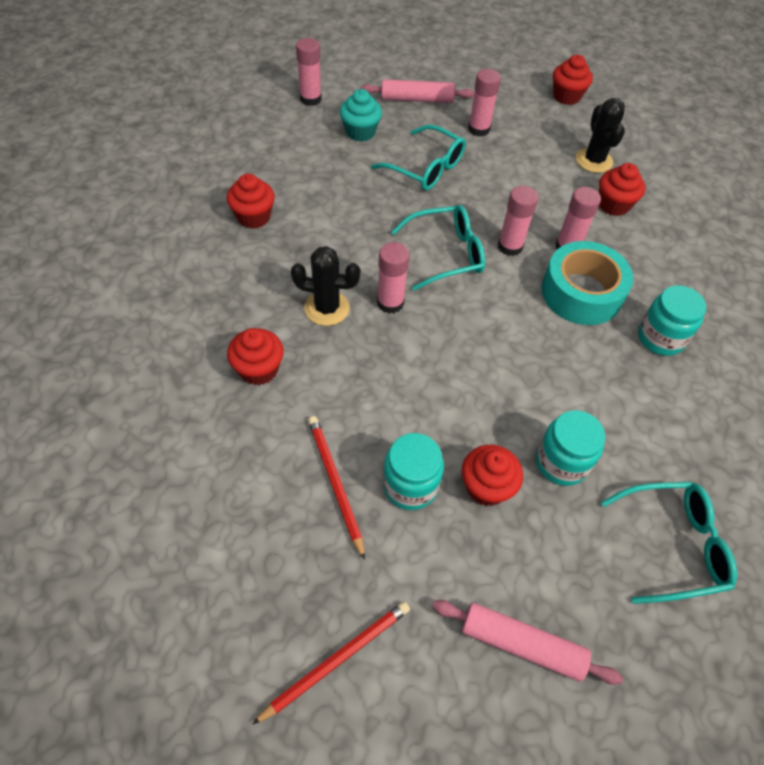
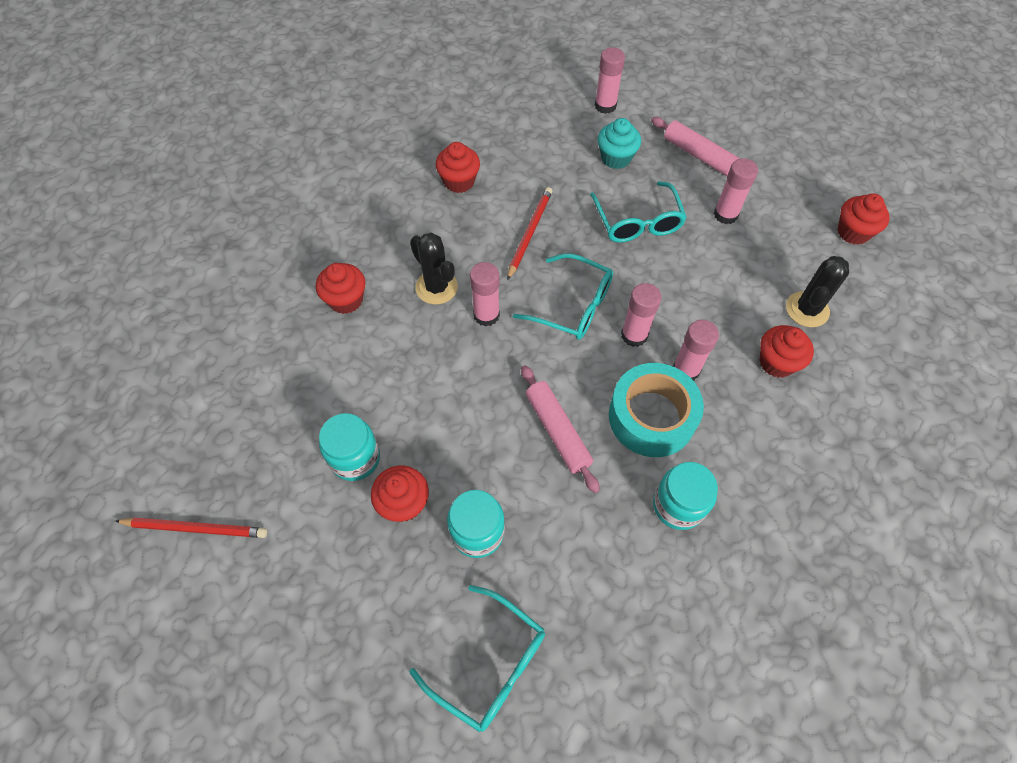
camera: 45 degrees right, 5 degrees up
red pencil [308,416,365,560] -> red pencil moved to [507,187,552,280]
pink rolling pin [433,600,623,685] -> pink rolling pin moved to [521,365,600,493]

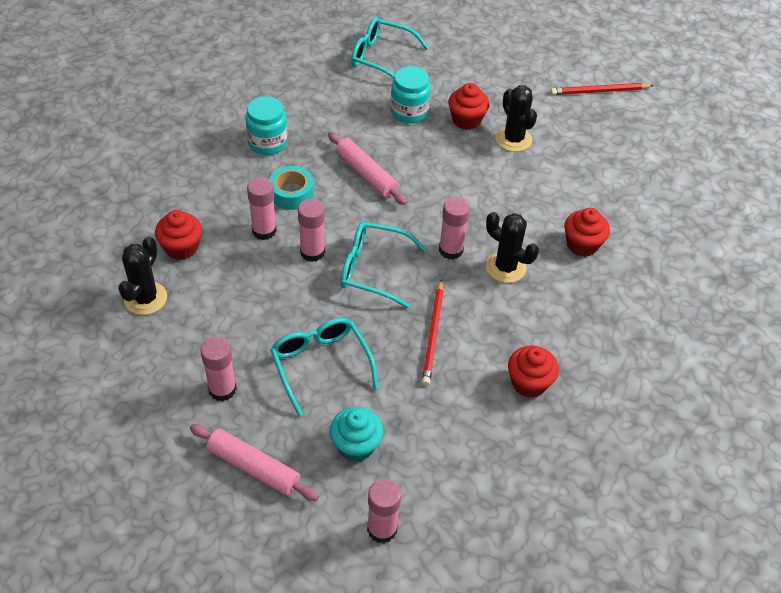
camera: 165 degrees right, 10 degrees down
turquoise jar [319,413,380,481] -> black cactus [496,85,537,152]
turquoise tape [609,363,704,457] -> turquoise tape [269,166,314,210], size x0.61
red cupcake [838,193,890,245] -> none

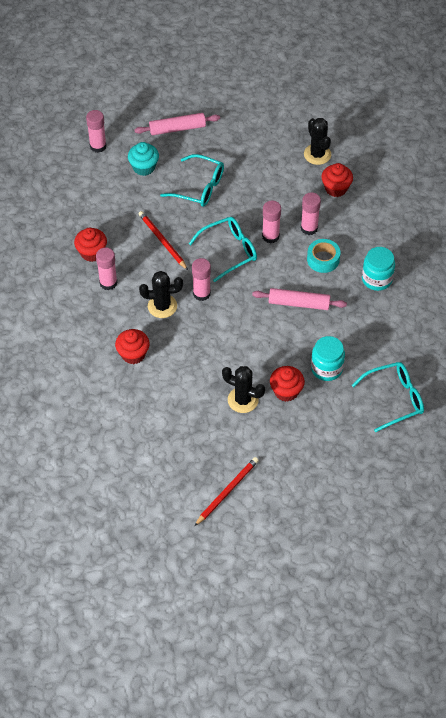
camera: 140 degrees right, 5 degrees up
pink glue stick [200,336,237,402] -> pink glue stick moved to [96,247,118,290]

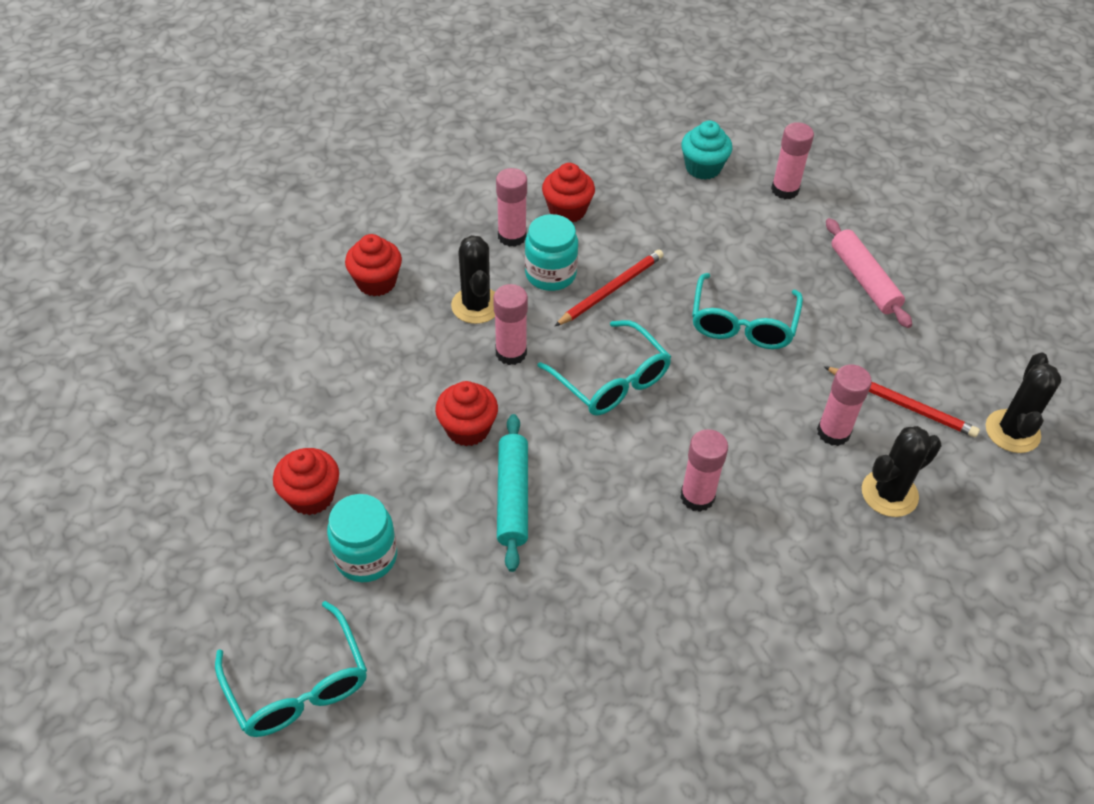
camera: 80 degrees right, 5 degrees down
turquoise cupcake [128,142,159,176] -> turquoise cupcake moved to [681,120,732,180]
red pencil [195,457,259,526] -> red pencil moved to [824,366,980,437]
black cactus [222,366,265,413] -> black cactus moved to [986,352,1062,453]
pink rolling pin [252,288,347,310] -> turquoise rolling pin [497,414,528,572]
pink glue stick [262,201,281,243] -> pink glue stick moved to [817,364,872,446]
turquoise tape [307,239,340,273] -> none
red cupcake [321,163,353,197] -> red cupcake moved to [435,381,498,446]
turquoise jar [362,247,395,291] -> turquoise jar moved to [525,214,578,291]

